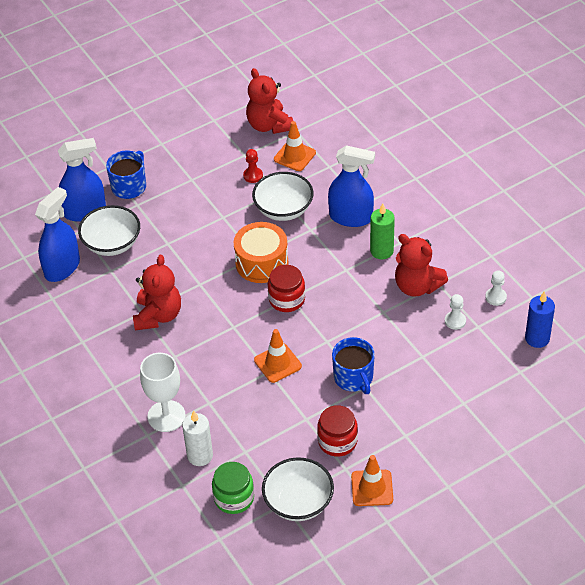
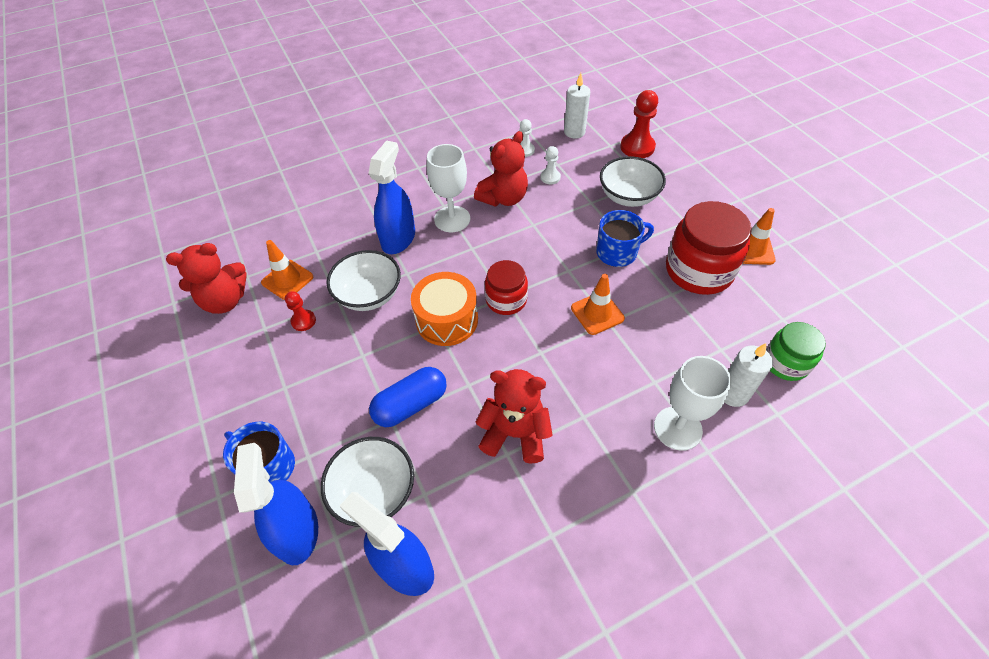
camera: 85 degrees left, 5 degrees up
white bowl [262,457,334,521] -> white bowl moved to [600,156,666,207]
red jar [317,405,358,457] -> red jar [666,201,752,295], size x1.69
green candle [370,203,395,259] -> white goblet [427,144,470,232]
blue candle [525,291,555,348] -> white candle [564,73,590,139]
none -> blue capsule [369,367,447,427]
none -> red pawn [620,90,658,158]

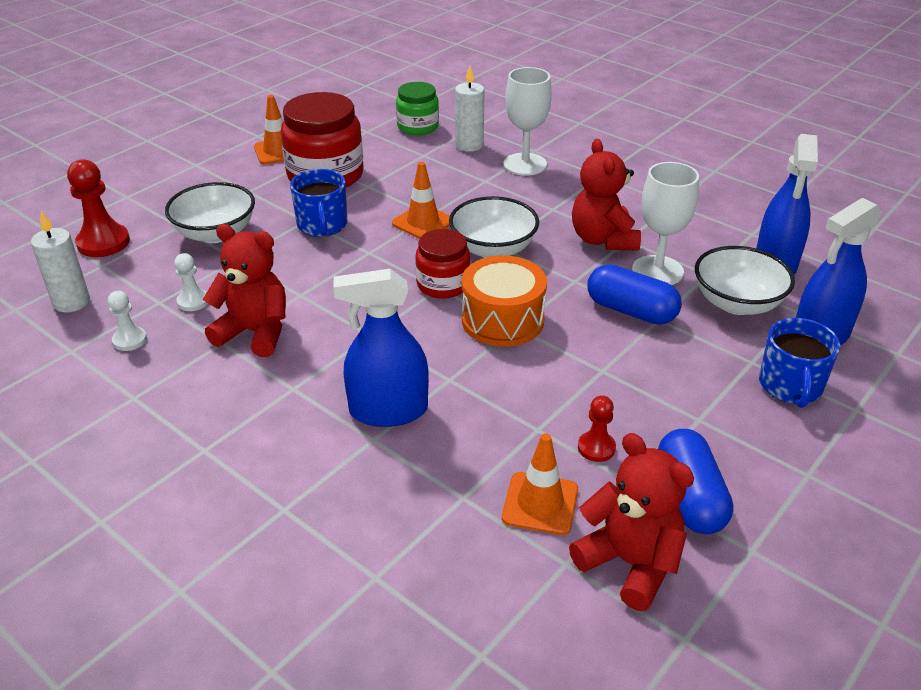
camera: 115 degrees left, 15 degrees down
white bowl [326,250,401,311] -> white bowl moved to [449,196,539,258]
white goblet [427,144,470,232] -> white goblet moved to [632,162,699,285]
blue mug [596,210,654,267] -> blue mug turned 150 degrees counterclockwise [290,169,347,237]
none -> blue capsule [658,429,733,534]

